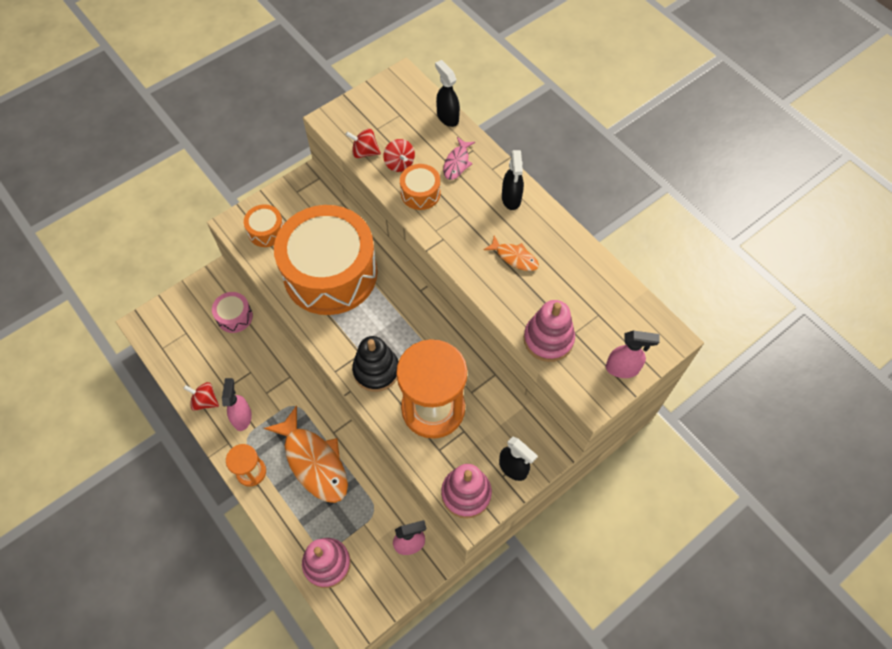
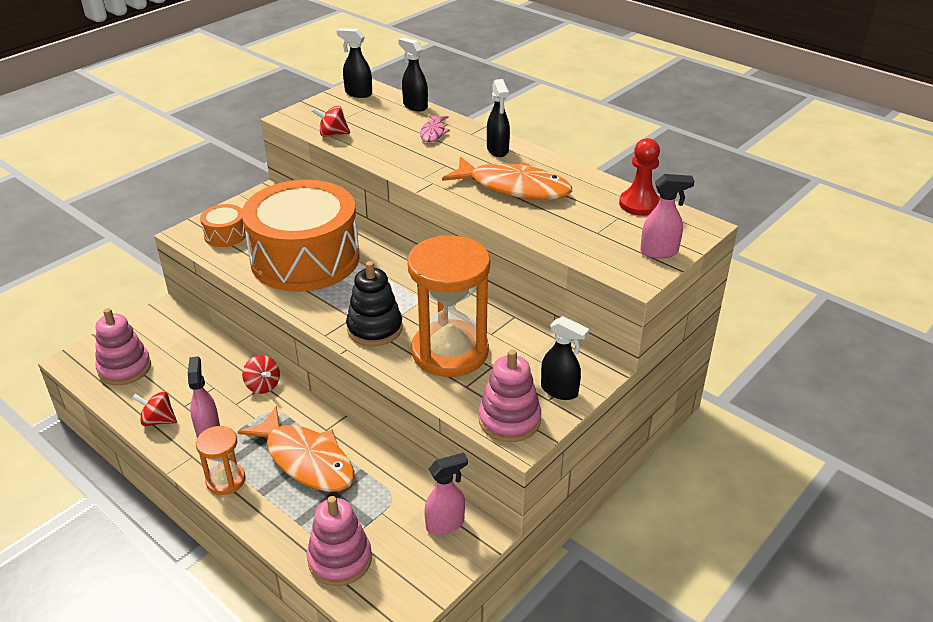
camera: 10 degrees left, 25 degrees down
pink drum [212,292,253,333] -> none
red spinning top [384,139,415,172] -> red spinning top moved to [242,355,280,394]
orange drum [400,164,440,210] -> none
orange fish [483,236,539,271] -> orange fish [442,157,572,200], size x2.05
pink stacking toy [524,300,575,362] -> pink stacking toy moved to [95,308,151,385]
none -> black spray bottle [337,28,372,98]
none -> red pawn [619,138,660,216]

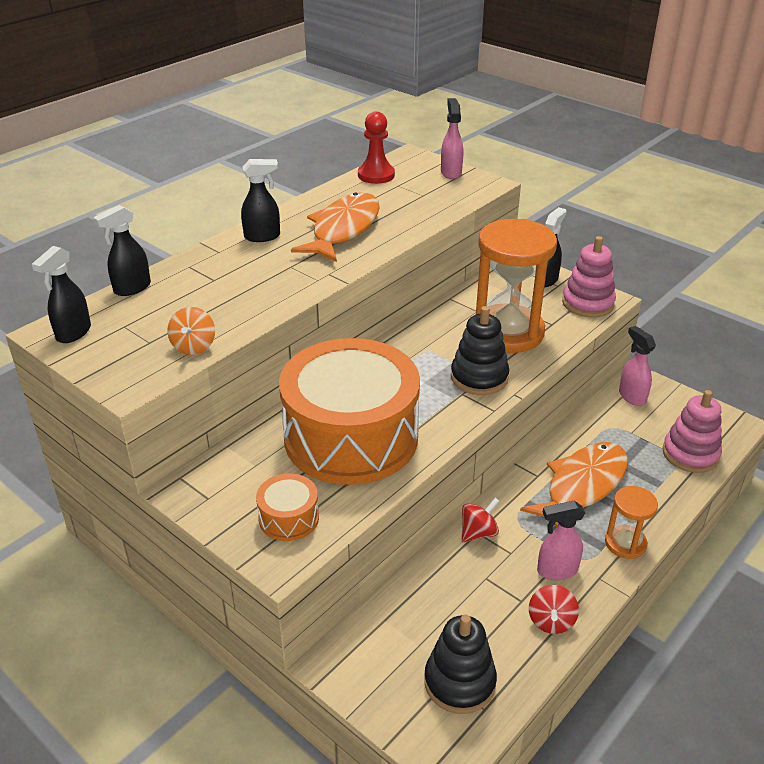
camera: 90 degrees left, 0 degrees up
pink stacking toy [95,308,151,385] -> black stacking toy [424,614,497,714]
red spinning top [312,106,350,137] -> orange spinning top [167,307,215,355]
pink fish [420,115,450,142] -> none

